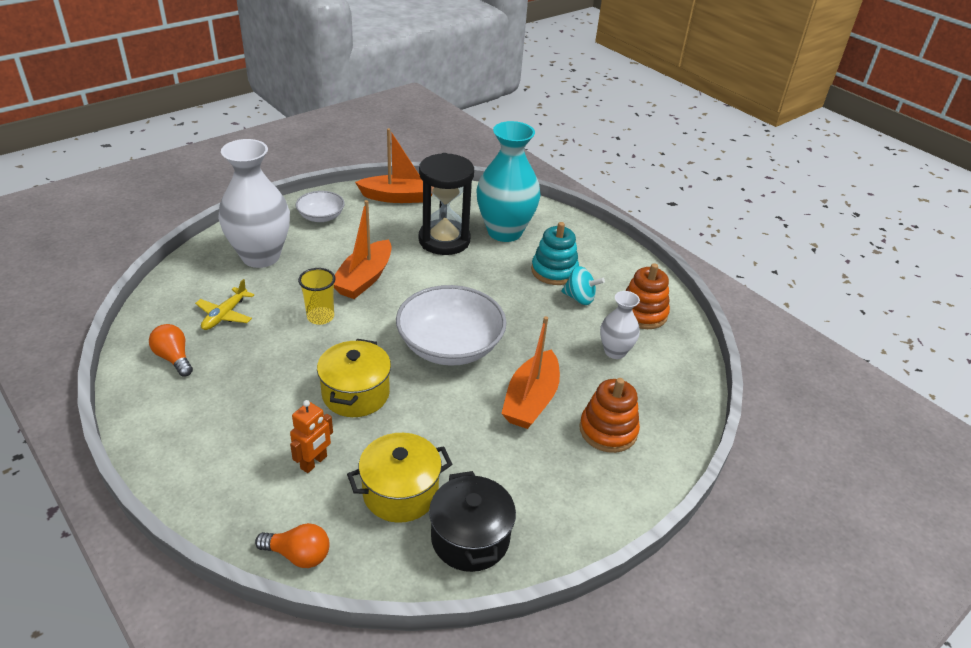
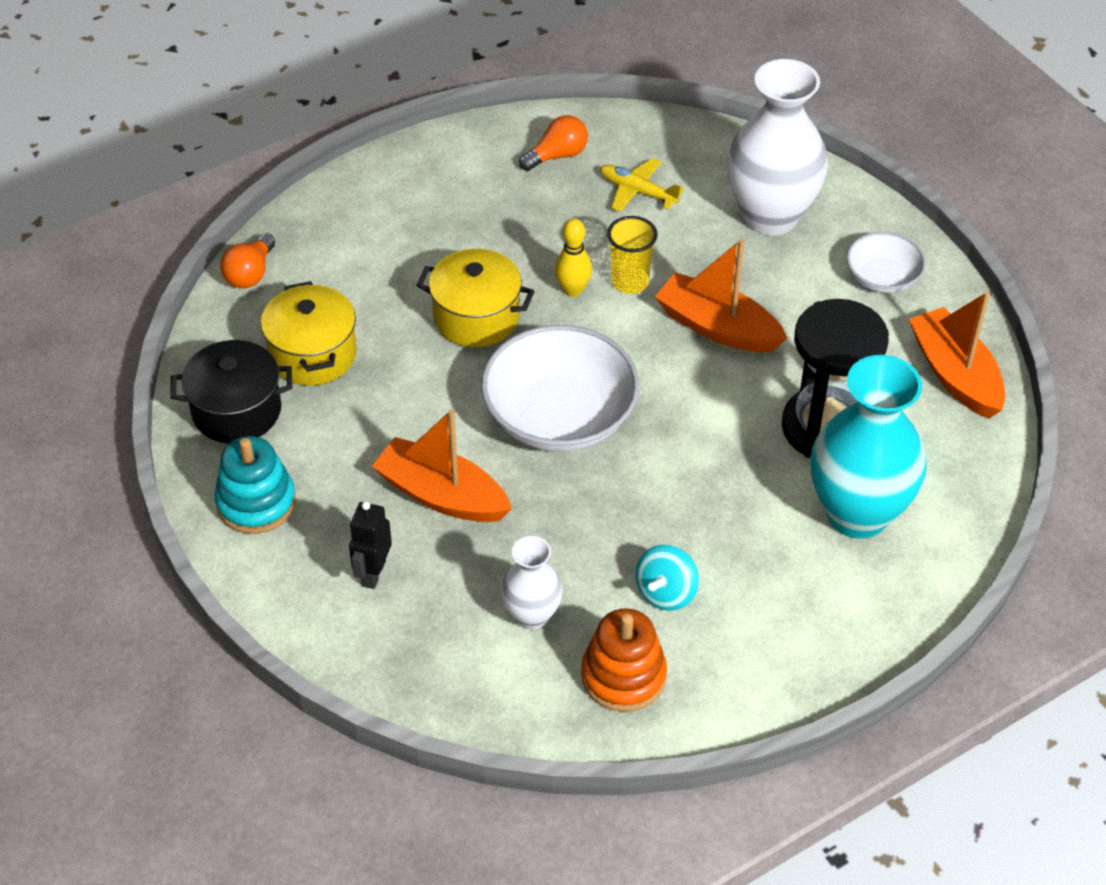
camera: 100 degrees right, 10 degrees up
orange robot [290,400,333,473] -> none
orange boat [355,128,432,203] -> orange boat turned 150 degrees clockwise [909,292,1005,418]
turquoise stacking toy [531,222,579,285] -> turquoise stacking toy moved to [214,436,296,534]
orange stacking toy [579,378,640,453] -> black robot [349,501,392,589]
none -> yellow bowling pin [555,219,592,297]

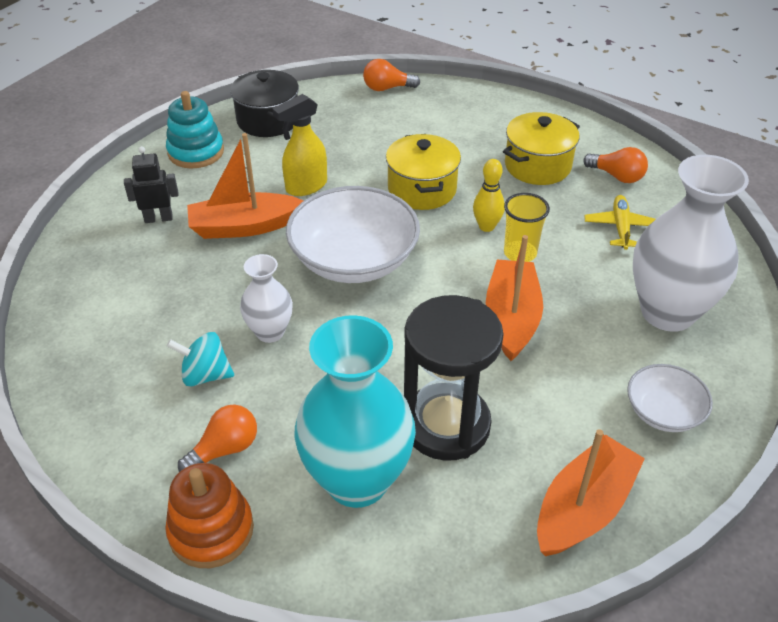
camera: 65 degrees right, 5 degrees down
yellow pot [261,281,357,386] -> yellow pot moved to [503,112,580,185]
orange boat [372,409,512,522] -> orange boat turned 105 degrees counterclockwise [187,133,303,239]
white vase [501,536,563,630] -> white vase moved to [240,254,293,343]
orange stacking toy [581,608,667,712] -> orange stacking toy moved to [165,463,254,568]
none -> orange light bulb [178,404,257,472]
none -> yellow spray bottle [272,94,327,196]

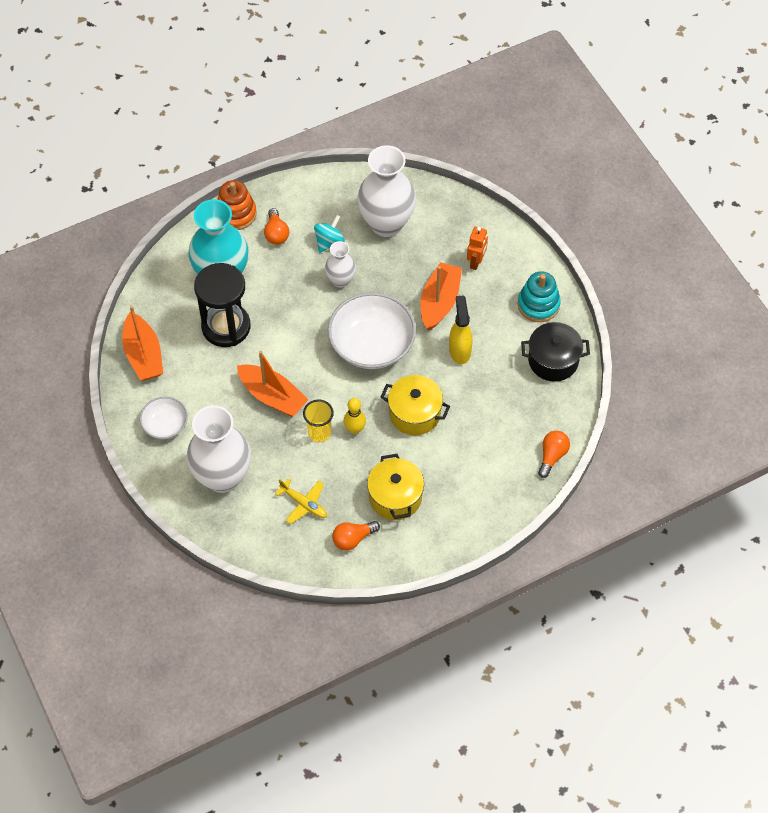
camera: 120 degrees right, 15 degrees up
black robot [124,146,179,223] -> orange robot [467,226,488,270]
none -> white vase [357,145,416,237]

